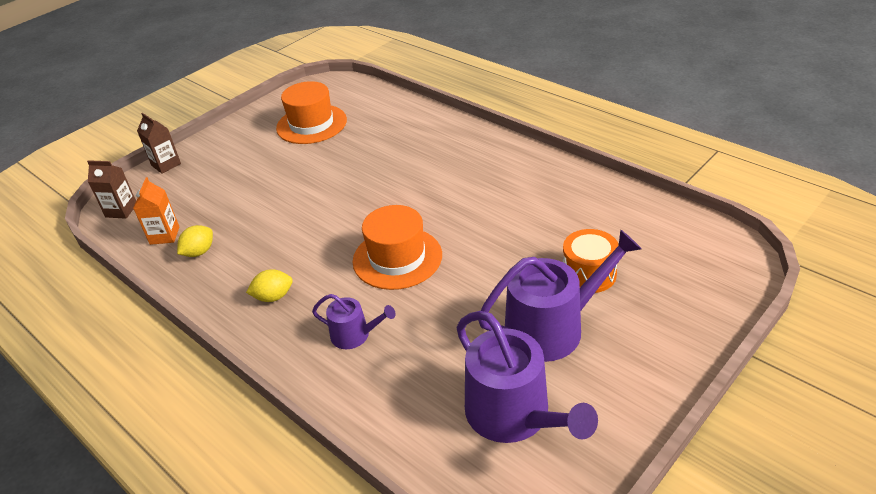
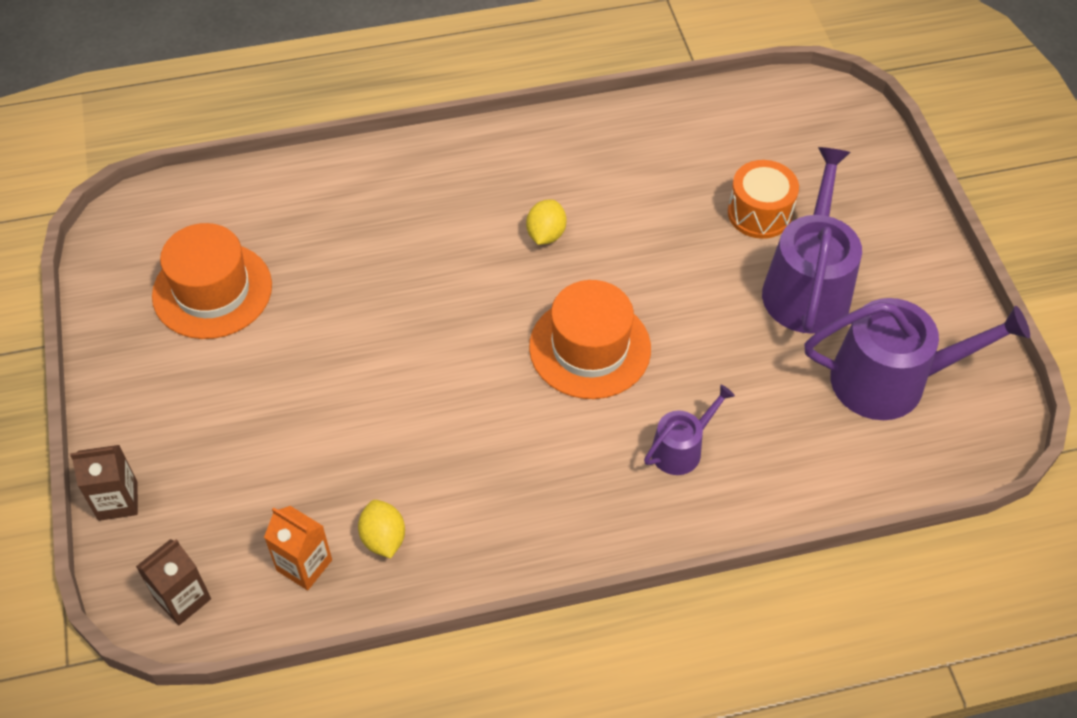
camera: 60 degrees left, 15 degrees up
yellow lemon [246,269,293,302] -> yellow lemon moved to [526,199,566,245]

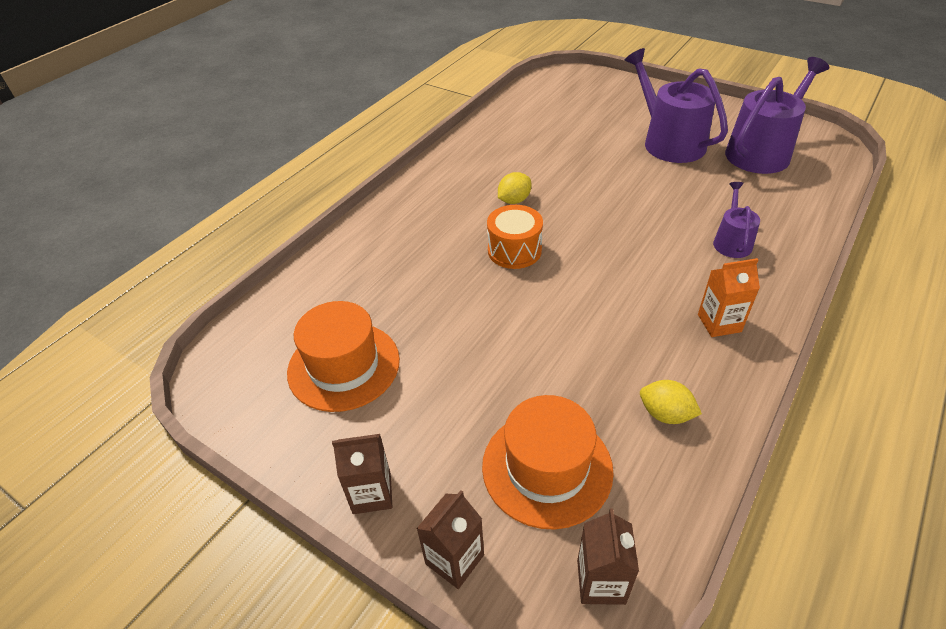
camera: 40 degrees left, 10 degrees down
orange carton [264,506,332,590] -> orange carton moved to [698,258,760,337]
yellow lemon [526,199,566,245] -> yellow lemon turned 75 degrees clockwise [498,172,531,204]
orange hat [529,280,651,399] -> orange hat moved to [482,395,614,530]
orange drum [728,160,799,239] -> orange drum moved to [487,205,543,269]
none -> brown carton [332,434,392,514]

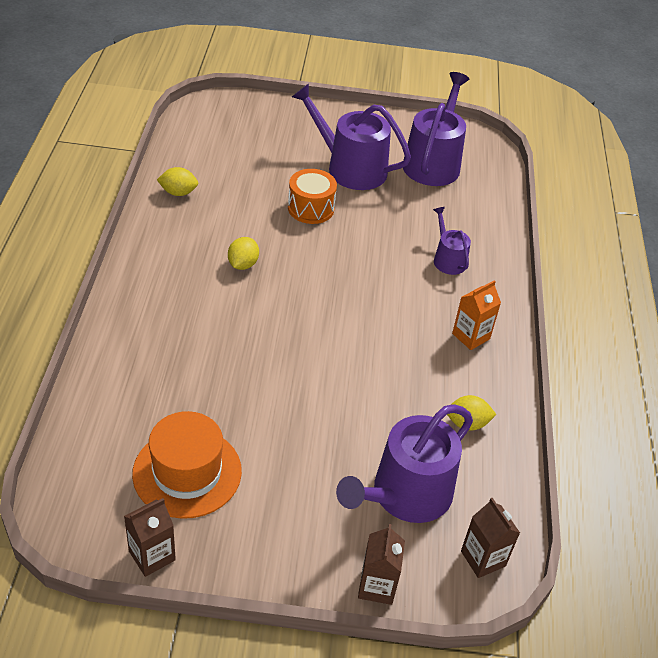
camera: 35 degrees left, 0 degrees up
brown carton [332,434,392,514] -> brown carton moved to [124,498,176,577]
orange hat [482,395,614,530] -> purple watering can [336,404,473,523]
orange drum [487,205,543,269] -> orange drum moved to [288,169,337,224]
none -> yellow lemon [157,167,198,196]

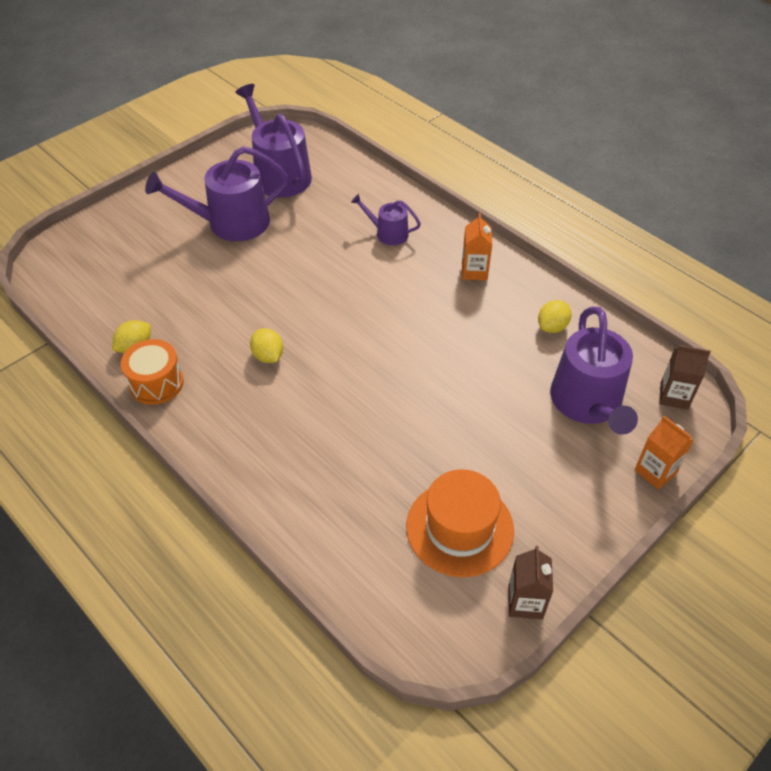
camera: 45 degrees left, 5 degrees up
orange drum [288,169,337,224] -> orange drum moved to [121,339,184,405]
brown carton [358,524,405,605] -> orange carton [635,416,694,490]

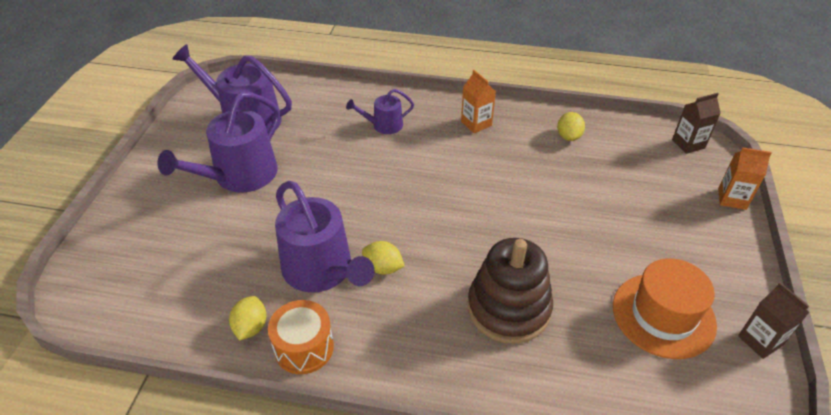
camera: 35 degrees left, 5 degrees down
purple watering can [550,307,638,435] -> purple watering can moved to [275,181,374,293]
none -> brown stacking toy [468,238,553,344]

